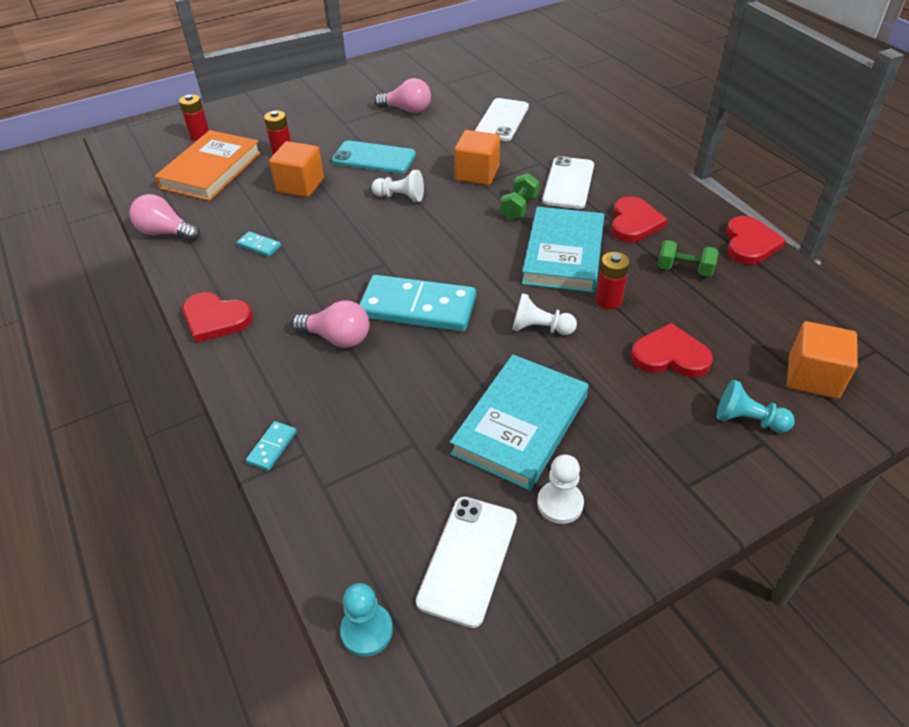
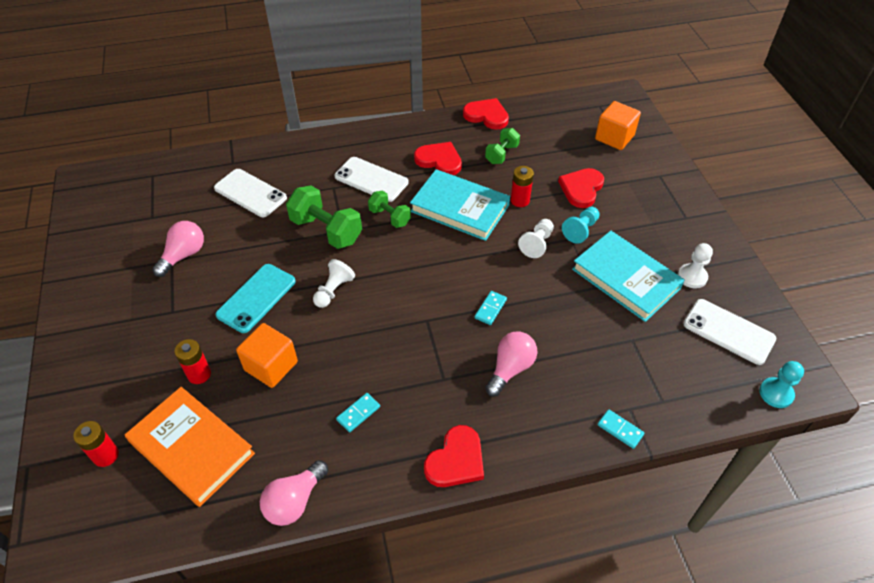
camera: 75 degrees left, 5 degrees up
turquoise domino [359,275,476,332] -> turquoise domino [475,291,507,325], size x0.41
orange cube [454,130,500,185] -> green dumbbell [286,186,362,249]
turquoise pawn [717,380,795,433] -> turquoise pawn moved to [562,207,600,244]

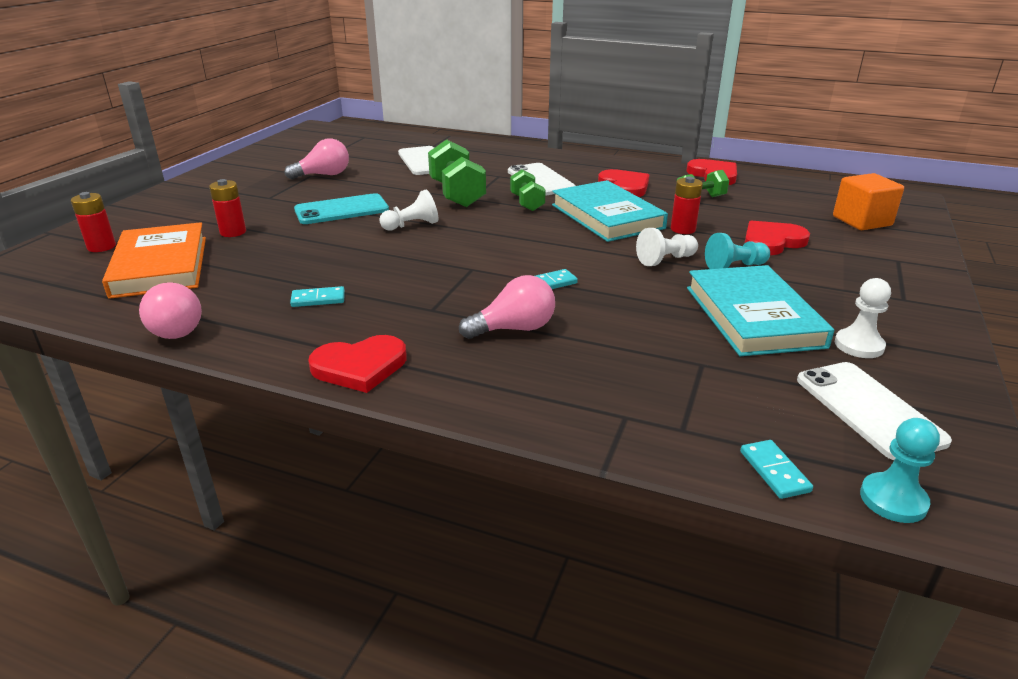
camera: 35 degrees right, 20 degrees down
orange cube [236,323,298,388] -> none
pink light bulb [260,460,328,526] -> pink light bulb turned 90 degrees counterclockwise [139,282,202,339]
turquoise domino [598,409,644,449] -> turquoise domino moved to [740,440,813,499]

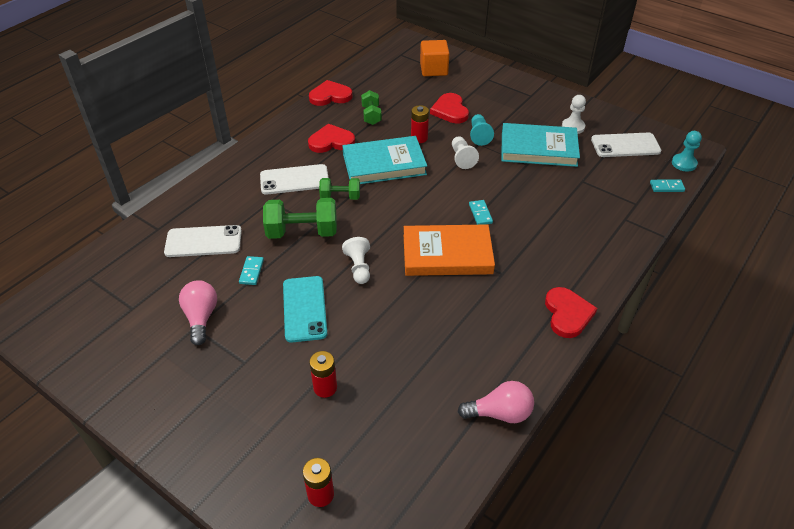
camera: 75 degrees left, 15 degrees up
orange book [102,222,206,299] -> orange book moved to [404,224,495,276]
turquoise domino [290,286,345,307] -> turquoise domino moved to [239,256,264,285]
pink light bulb [459,275,555,339] -> none

